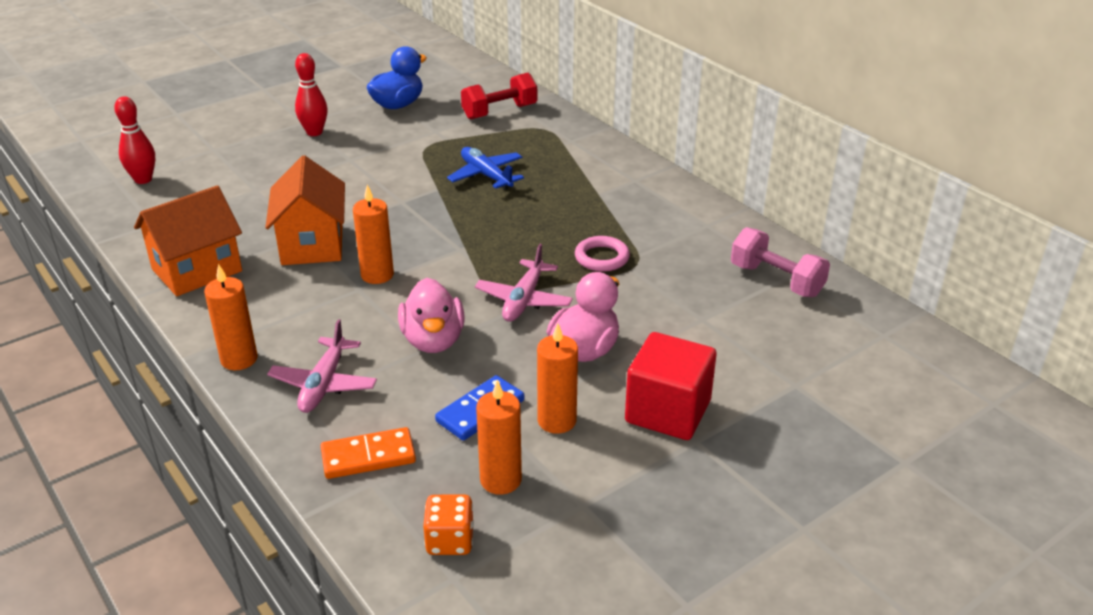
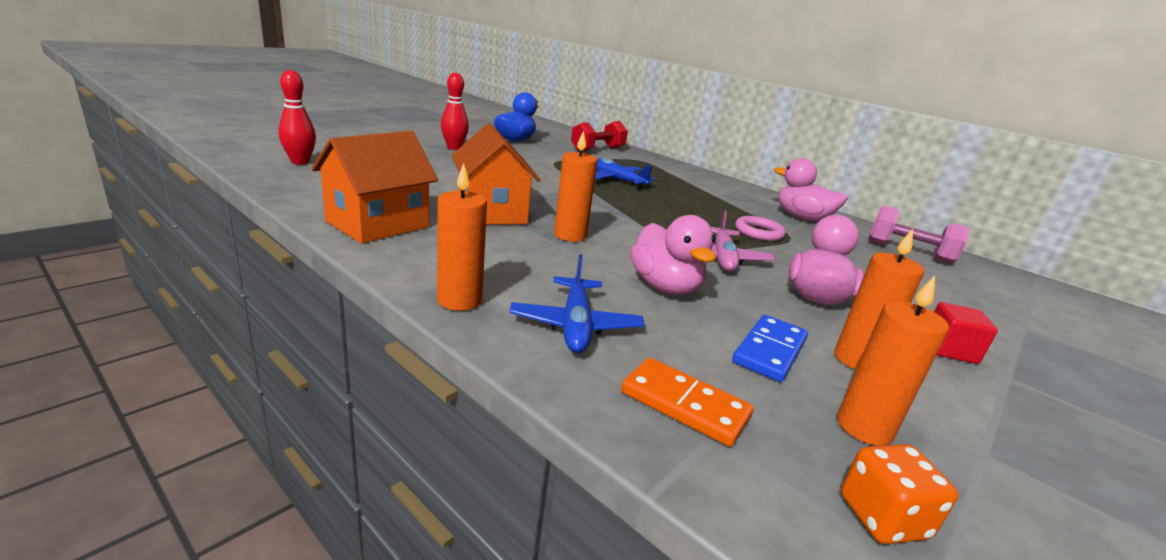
camera: 15 degrees left, 10 degrees down
pink plane [267,319,377,413] -> blue plane [509,254,644,353]
orange domino [321,427,416,479] -> orange domino turned 60 degrees clockwise [621,358,753,447]
red cube [625,332,716,440] -> red cube [934,302,998,364], size x0.55
none -> pink duck [774,158,848,221]

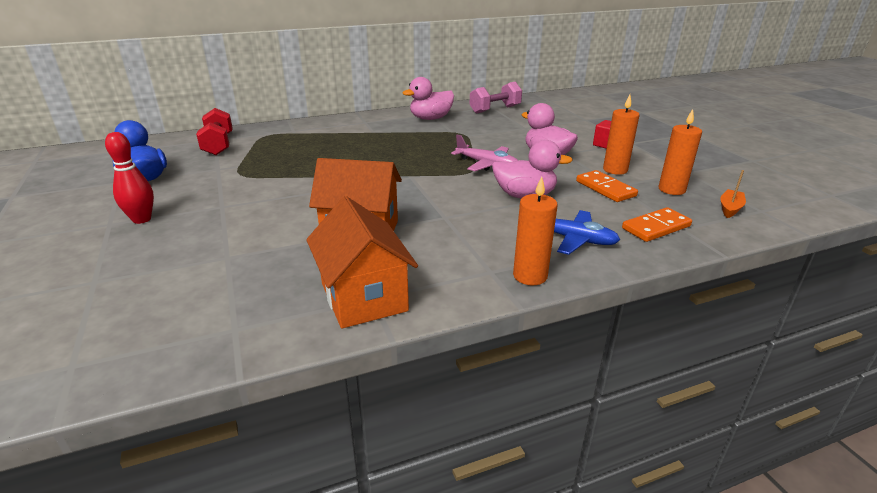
camera: 60 degrees left, 5 degrees up
red bowling pin [279,70,316,165] -> none
orange candle [554,130,597,242] -> none
blue plane [595,158,655,189] -> none
blue domino [732,315,808,382] -> orange domino [576,170,638,202]
pink ring [735,216,786,241] -> none
orange dice [841,444,958,544] -> orange boat [720,170,746,218]

